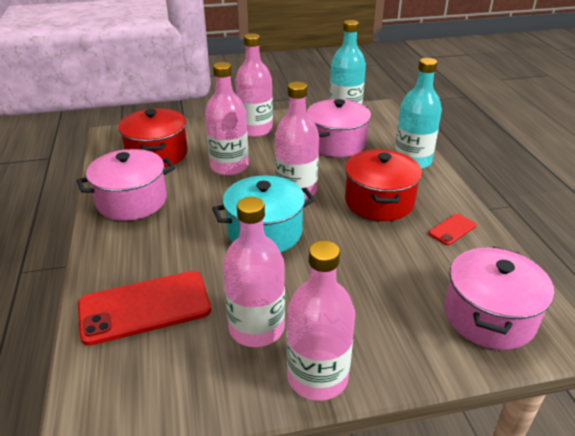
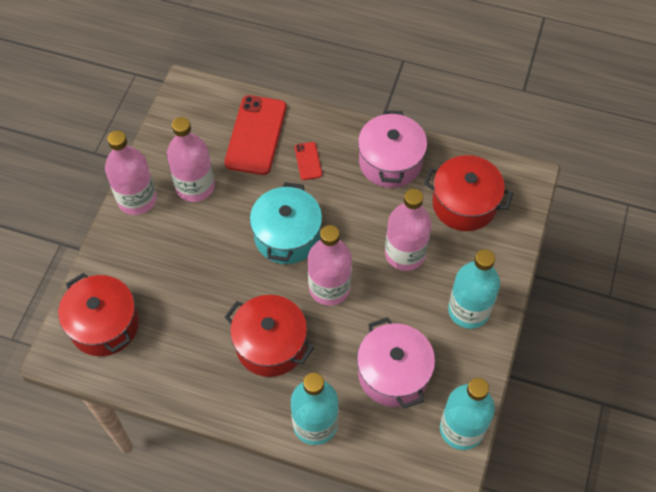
camera: 120 degrees right, 25 degrees up
pink bottle [235,33,273,137] -> turquoise bottle [448,249,500,329]
red phone [428,214,476,245] -> red phone moved to [295,142,322,180]
pink pot [444,246,554,350] -> red pot [58,273,139,356]

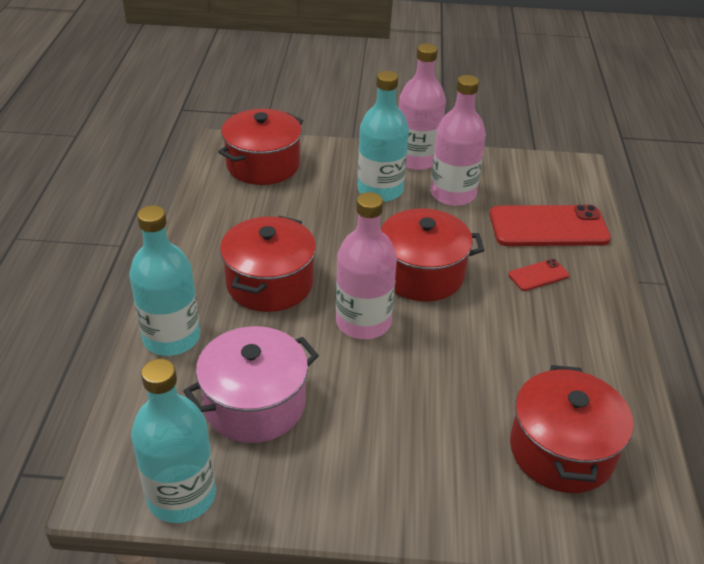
camera: 75 degrees right, 20 degrees down
turquoise pot [250,182,322,264] -> red pot [381,208,484,302]
pink pot [358,110,427,188] -> none
pink bottle [385,189,432,271] -> none
turquoise bottle [448,249,500,329] -> turquoise bottle moved to [358,71,409,202]

